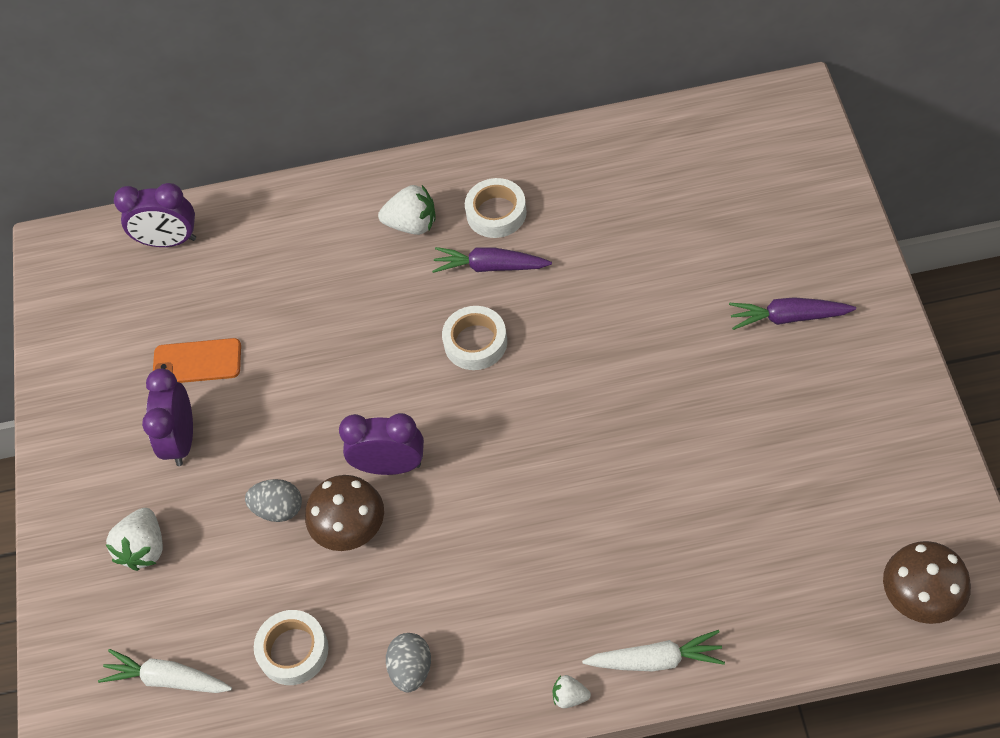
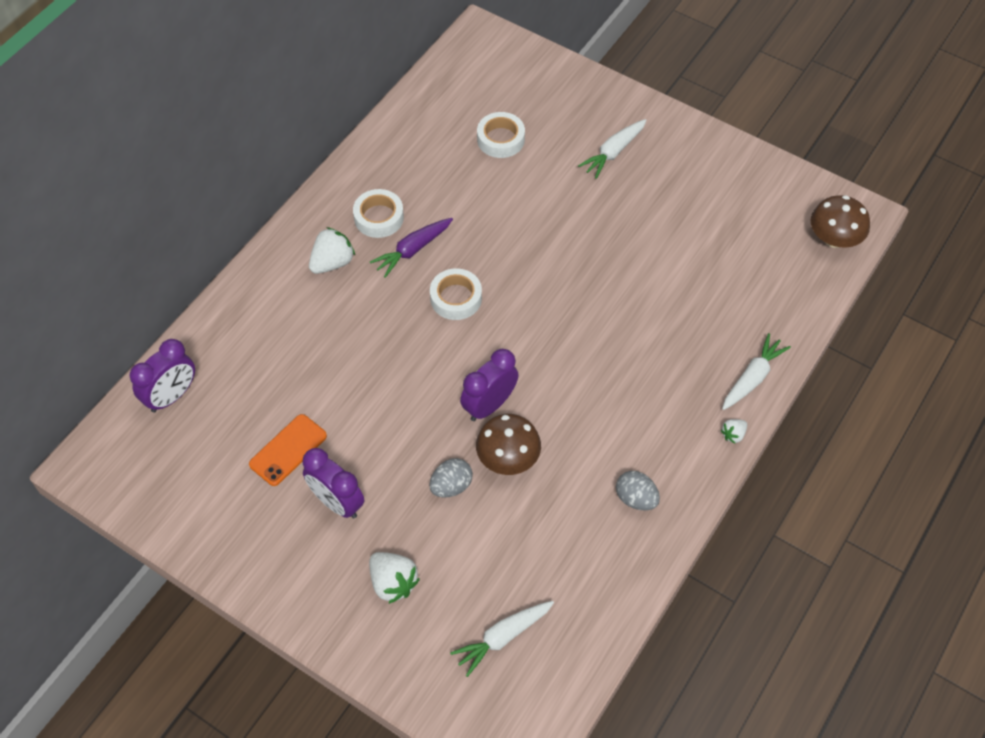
camera: 55 degrees left, 0 degrees up
white tape [254,610,328,685] -> white tape moved to [477,112,525,158]
purple carrot [729,297,856,330] -> white carrot [578,119,647,179]

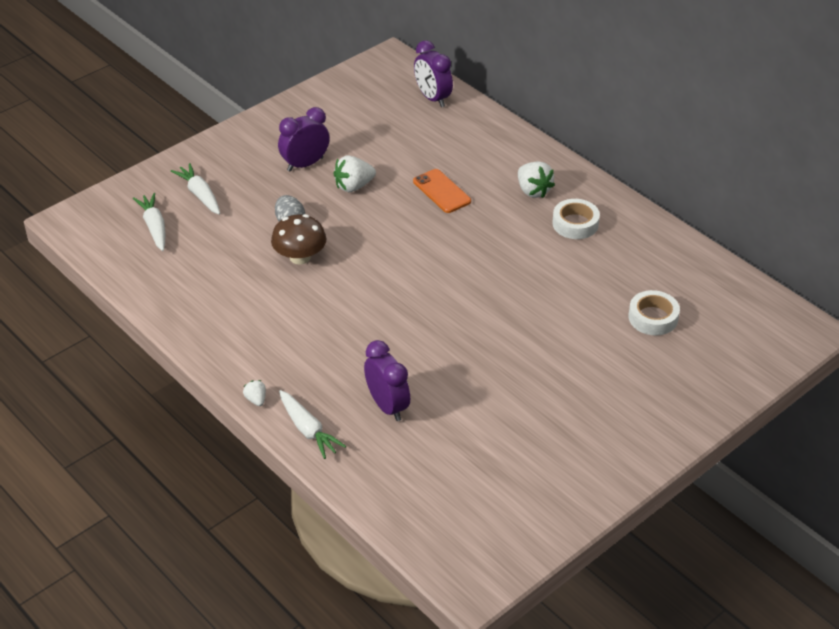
camera: 105 degrees right, 15 degrees down
orange phone [249,414,327,486] -> orange phone moved to [413,169,471,213]
white strawberry [369,552,420,604] -> white strawberry moved to [333,155,376,192]
purple carrot [370,218,453,278] -> none
white tape [430,268,482,320] -> none
purple clock [460,349,519,421] -> purple clock moved to [364,340,410,421]
white carrot [578,119,647,179] -> white carrot moved to [171,163,220,215]
grey egg [616,471,660,511] -> none
brown mushroom [811,195,870,248] -> none

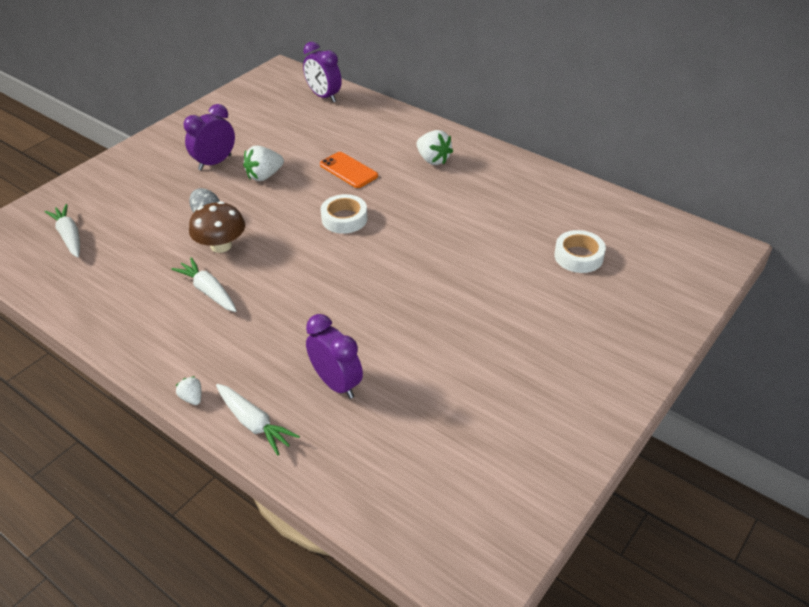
camera: 10 degrees left, 0 degrees up
white carrot [171,163,220,215] -> white carrot moved to [171,257,237,312]
white tape [552,199,600,239] -> white tape moved to [321,194,367,234]

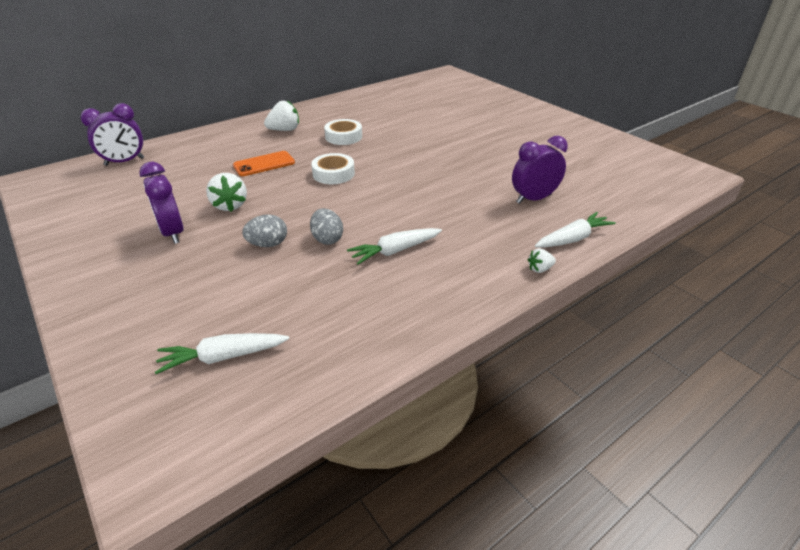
camera: 75 degrees left, 5 degrees down
brown mushroom [189,201,245,253] -> grey egg [310,208,343,245]
white tape [554,230,606,273] -> white tape moved to [324,119,362,145]

